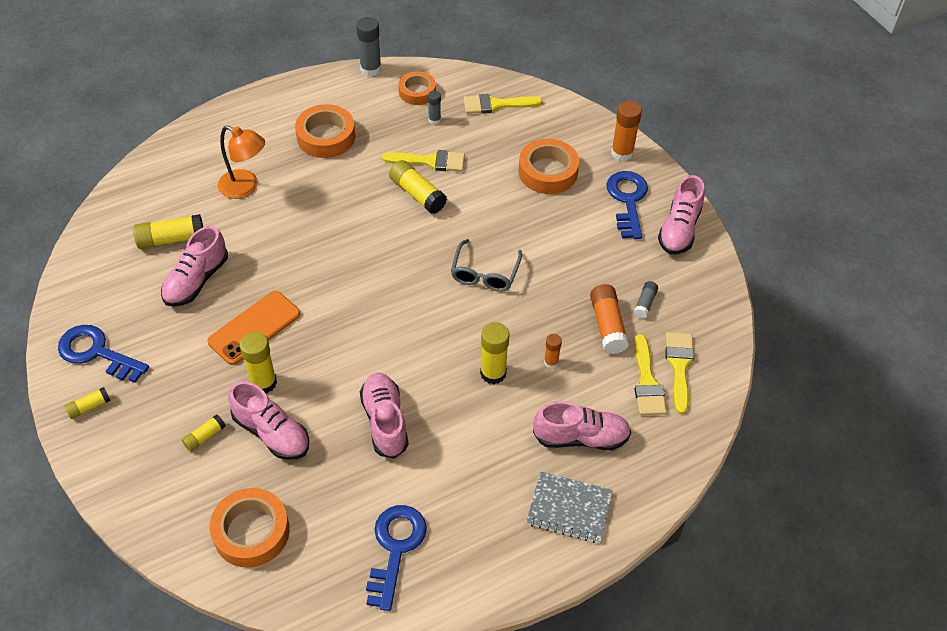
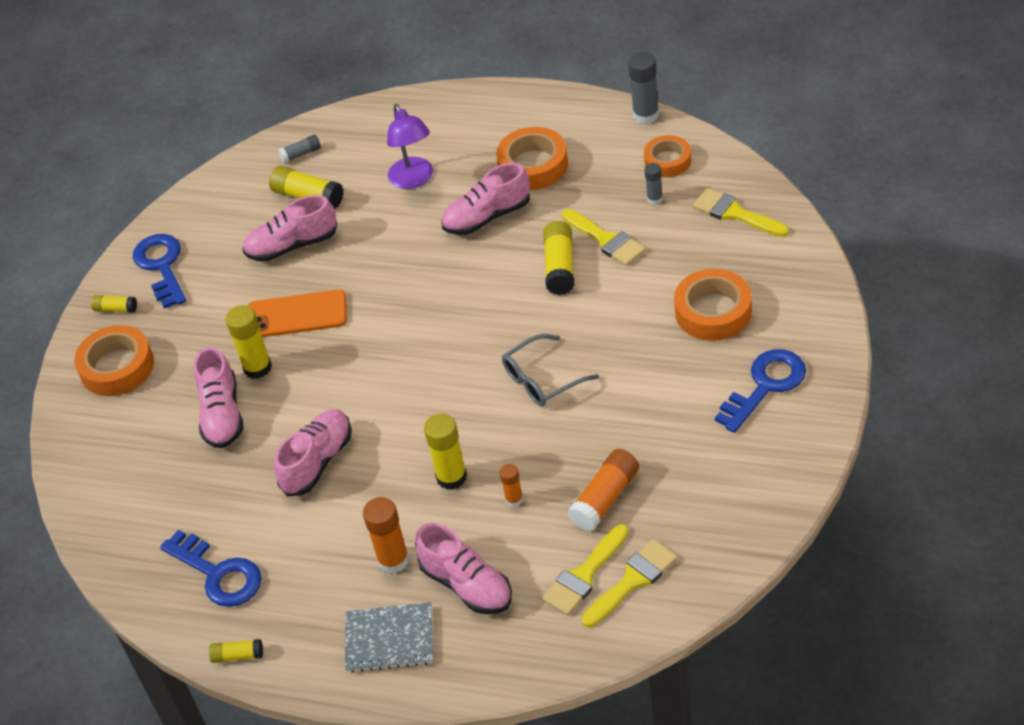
camera: 50 degrees right, 5 degrees down
yellow glue stick [182,414,226,452] -> yellow glue stick moved to [209,639,263,663]
orange tape [210,488,290,568] -> orange tape moved to [74,325,154,396]
orange lamp [218,125,265,199] -> purple lamp [387,104,433,189]
blue key [366,505,427,611] -> blue key turned 75 degrees clockwise [160,530,262,607]
grey notebook [526,471,613,543] -> grey notebook turned 60 degrees counterclockwise [345,602,433,673]
orange glue stick [611,101,642,161] -> orange glue stick moved to [363,497,409,574]
grey glue stick [634,281,658,319] -> grey glue stick moved to [278,135,321,163]
pink shoe [658,175,705,254] -> pink shoe moved to [441,163,530,235]

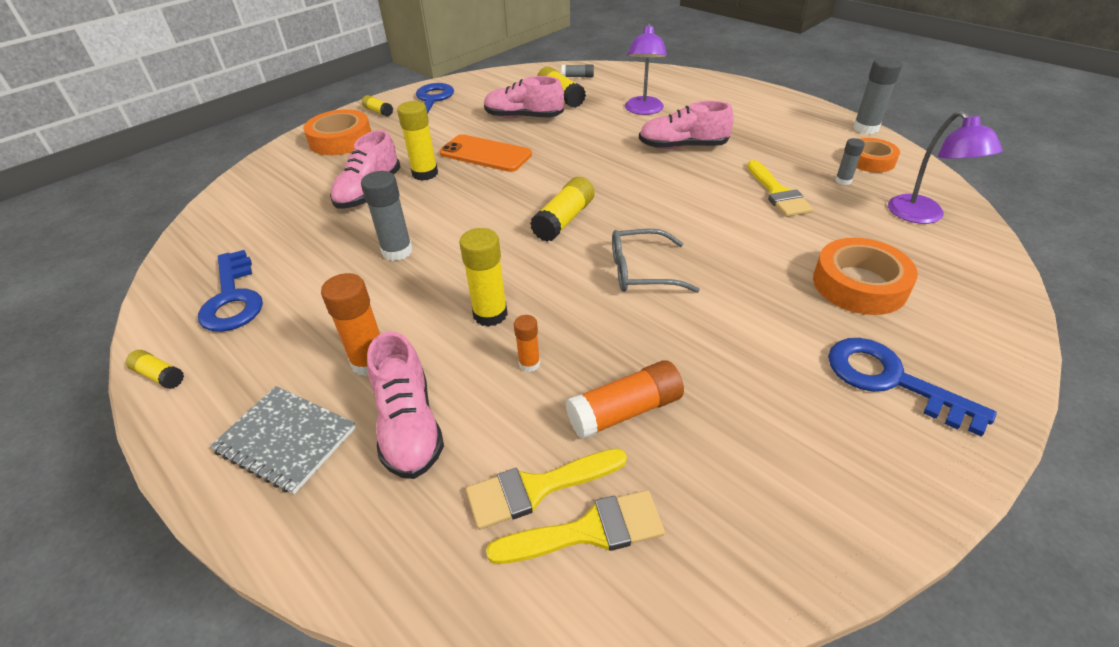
camera: 25 degrees right, 5 degrees down
pink shoe [274,409,352,496] -> grey glue stick [361,171,413,261]
orange tape [496,127,568,190] -> none
yellow glue stick [543,221,574,295] -> yellow glue stick moved to [530,177,594,242]
yellow brush [693,188,789,237] -> purple lamp [888,111,1003,224]
blue key [715,349,806,433] -> blue key turned 120 degrees counterclockwise [828,338,997,437]

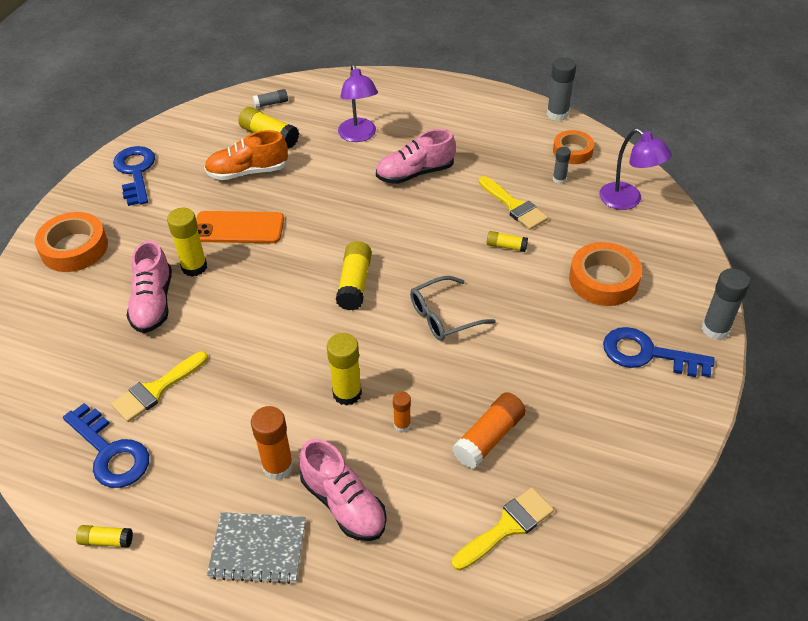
camera: 25 degrees left, 5 degrees up
grey glue stick [361,171,413,261] -> grey glue stick moved to [702,268,750,340]
yellow glue stick [362,95,393,116] -> yellow glue stick moved to [487,231,528,252]
yellow brush [466,448,627,530] -> yellow brush moved to [111,351,208,422]
pink shoe [484,76,564,118] -> orange shoe [204,130,288,180]

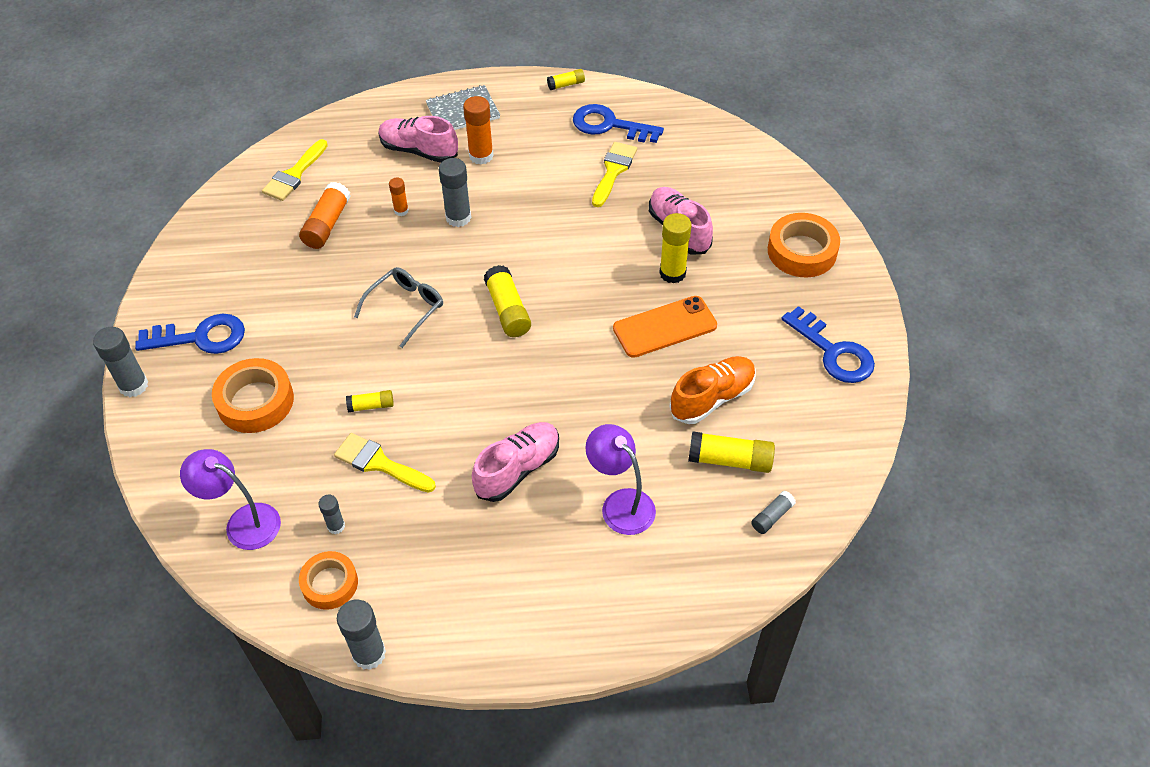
camera: 155 degrees right, 5 degrees up
yellow glue stick [327,333,362,406] -> grey glue stick [439,158,471,227]

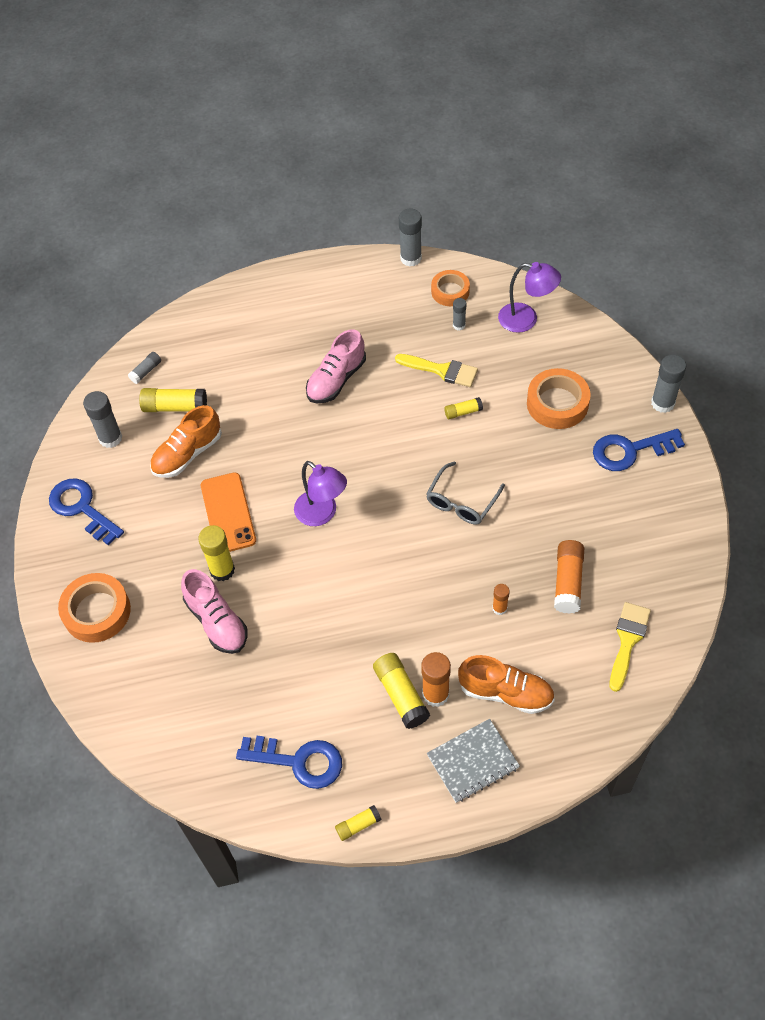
camera: 175 degrees right, 5 degrees up
pink shoe [379,116,458,163] -> orange shoe [458,655,555,714]
grey glue stick [439,158,471,227] -> grey glue stick moved to [83,391,122,448]
yellow glue stick [484,265,531,337] -> yellow glue stick moved to [373,653,430,729]
purple lamp [585,424,656,535] -> purple lamp moved to [294,461,347,526]
yellow brush [592,142,637,207] -> none
orange phone [613,296,717,358] -> orange phone turned 75 degrees counterclockwise [201,472,256,552]

